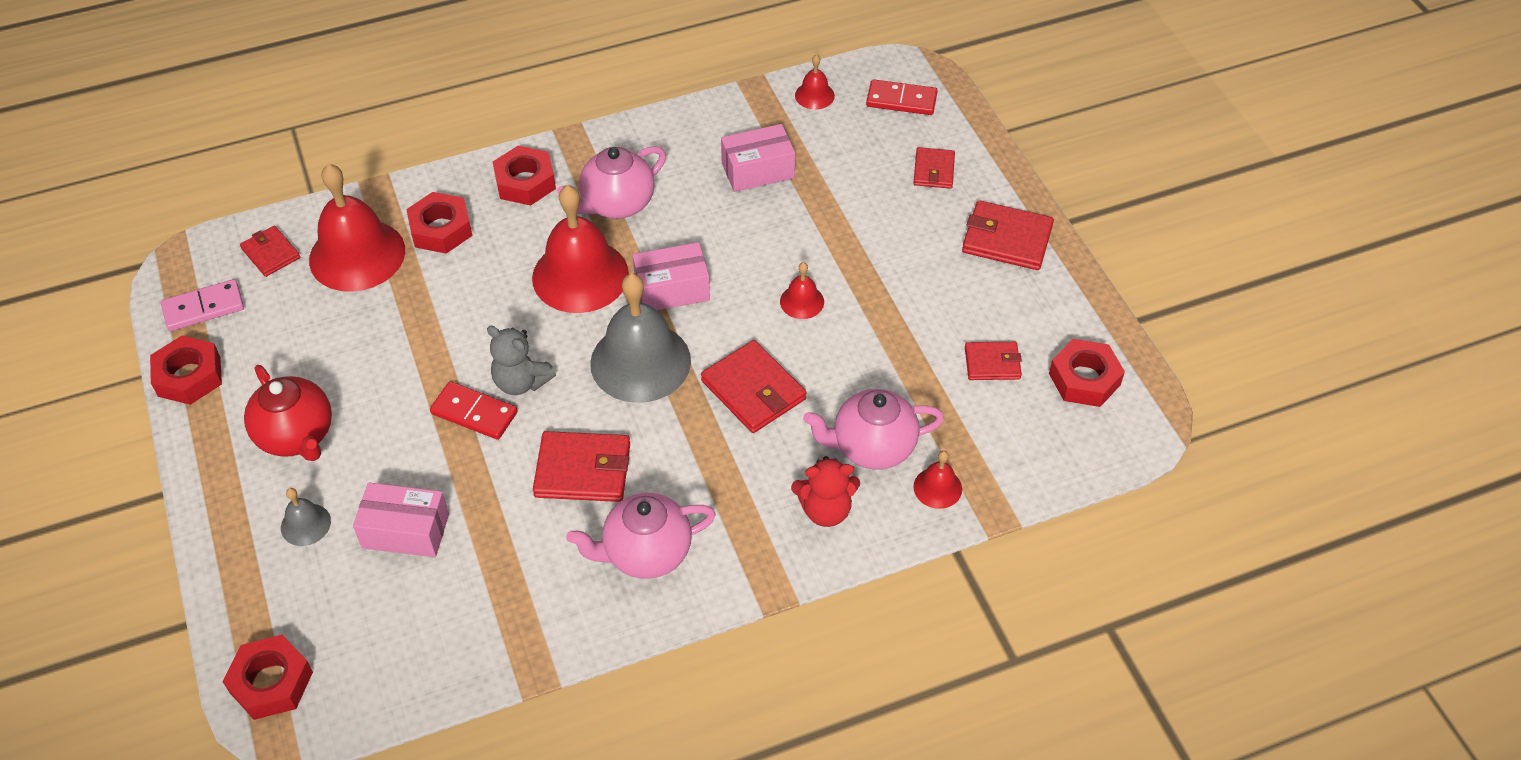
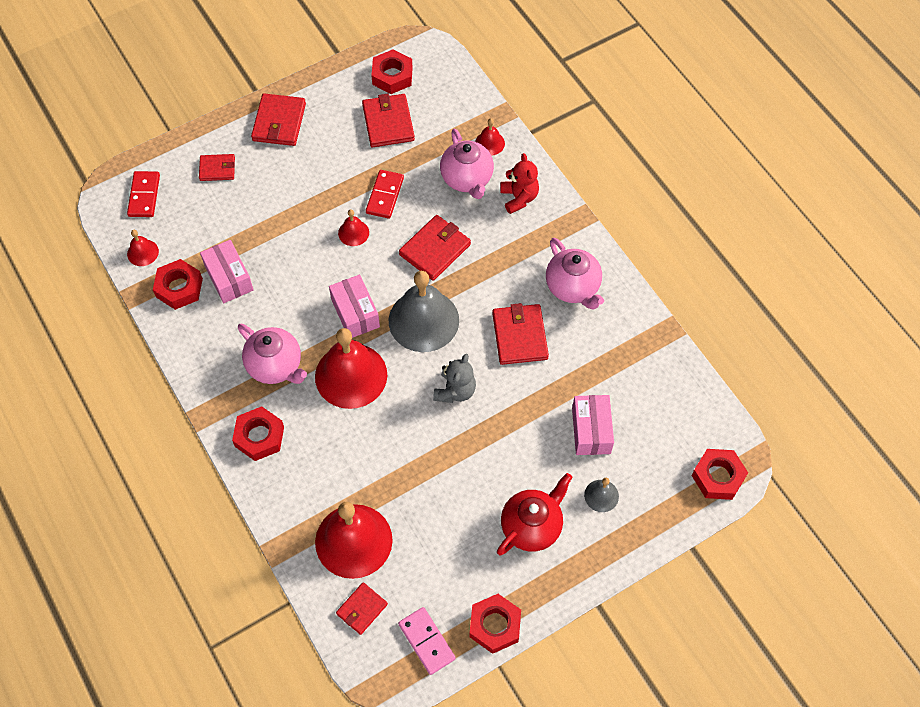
camera: 100 degrees left, 10 degrees up
red nut [406,192,473,254] -> red nut moved to [153,259,203,310]
red domino [430,381,518,440] -> red domino moved to [366,170,404,219]
red wallet [965,342,1022,380] -> red wallet [362,94,415,147], size x1.61

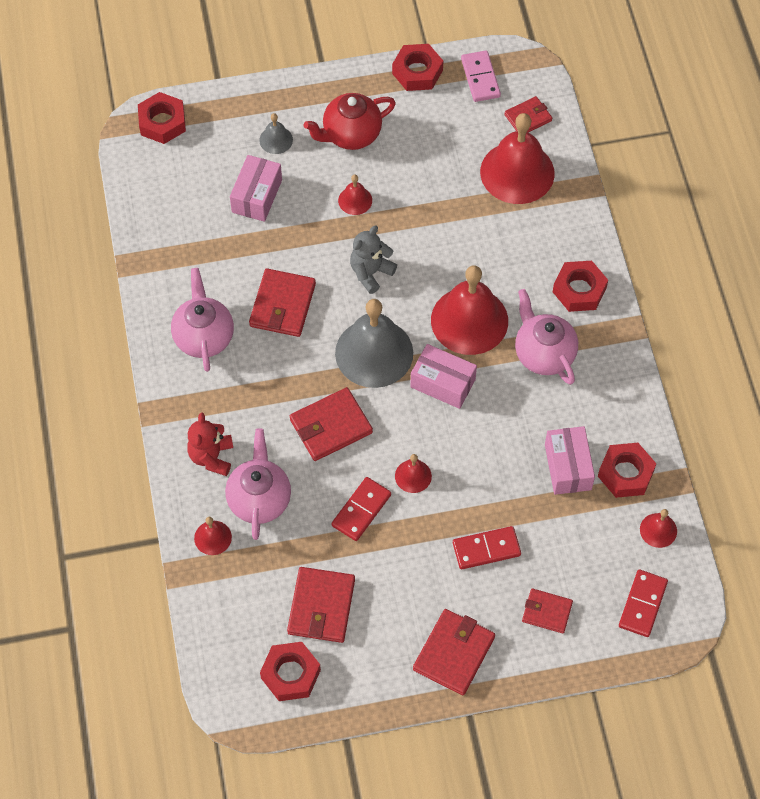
camera: 160 degrees left, 0 degrees up
pink box [329,275,380,338] -> pink box turned 60 degrees counterclockwise [410,344,477,409]
none -> red bell [338,174,372,215]
none -> red domino [453,526,521,569]

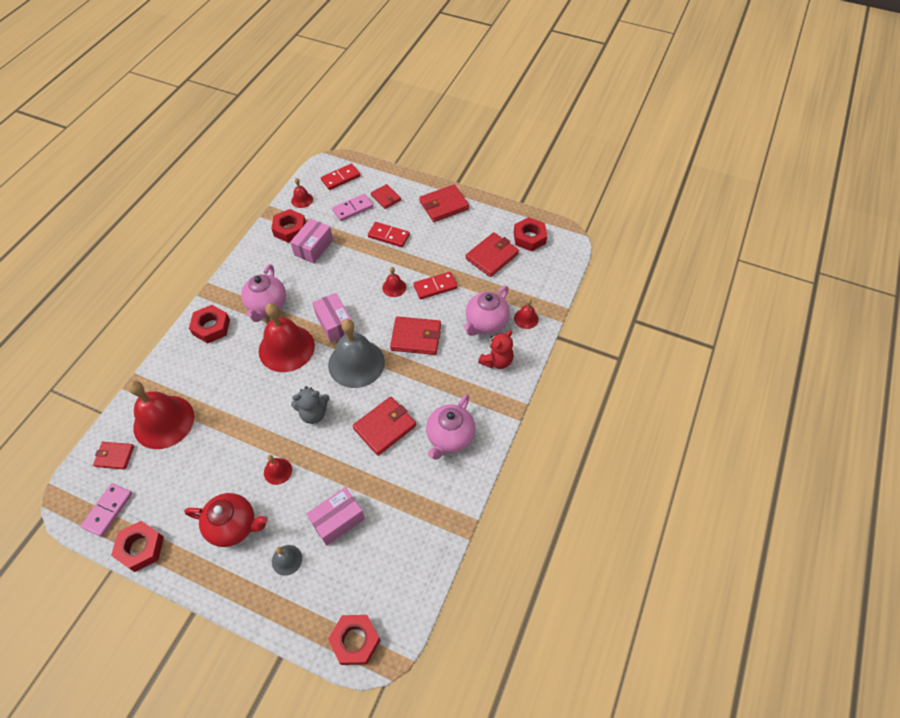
camera: 145 degrees left, 5 degrees down
none -> pink domino [332,194,373,221]

